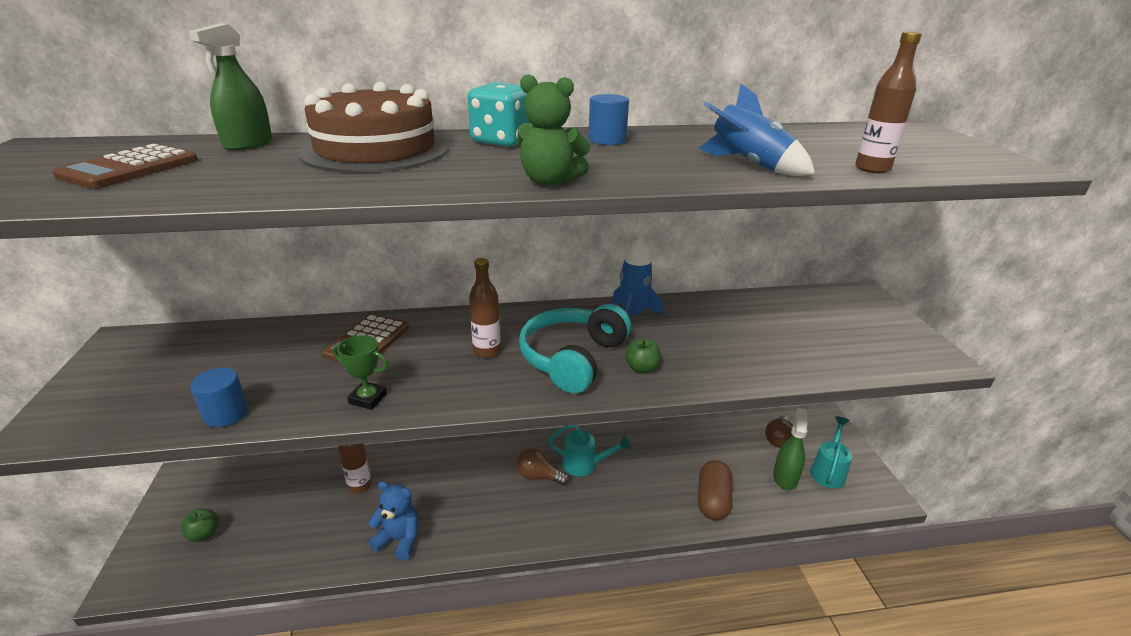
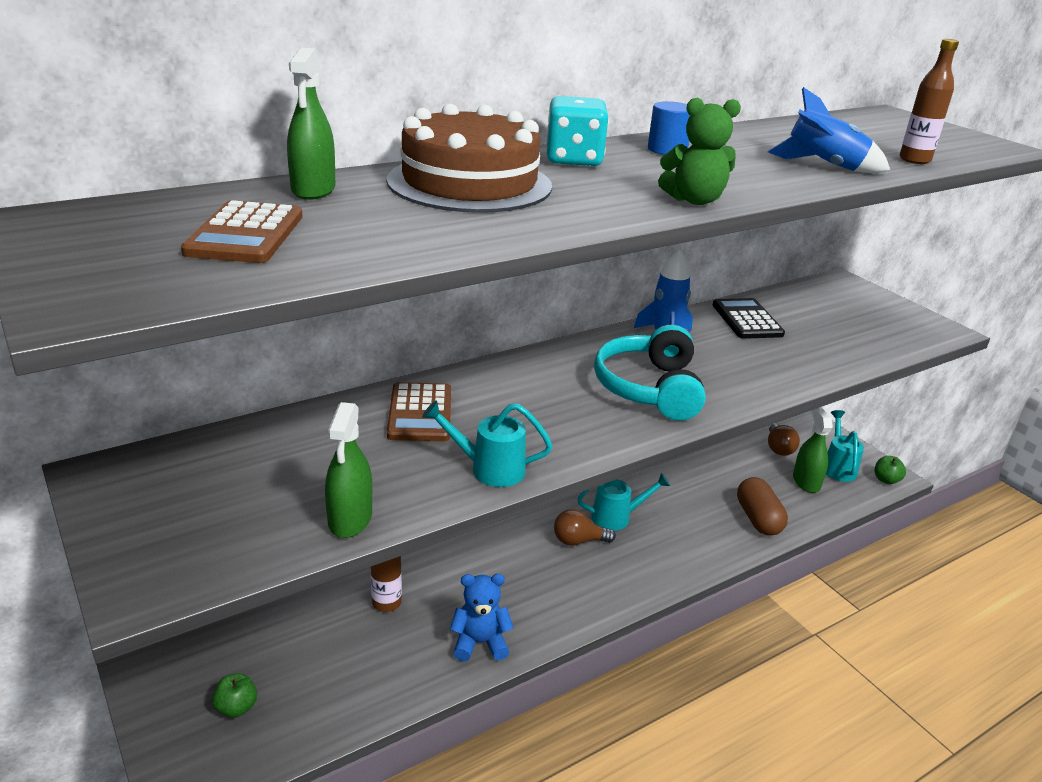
camera: 25 degrees left, 0 degrees up
blue cylinder [190,368,248,427] -> green spray bottle [325,402,372,538]
green trophy [333,335,388,410] -> turquoise watering can [422,400,553,487]
brown bottle [469,258,501,358] -> none
green apple [625,338,661,373] -> green apple moved to [875,456,906,484]
none -> black calculator [712,298,785,339]

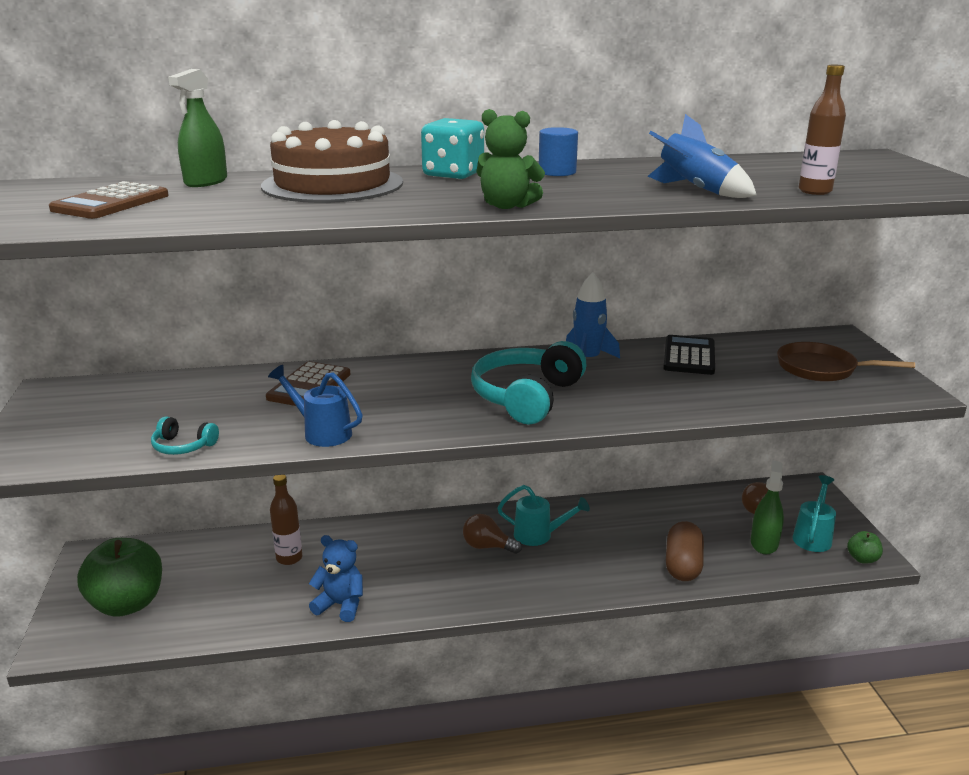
camera: 25 degrees right, 5 degrees down
green apple [212,673,257,718] -> green apple [77,538,162,617], size x2.23
green spray bottle [325,402,372,538] -> turquoise headphones [151,416,219,455]
turquoise watering can [422,400,553,487] -> blue watering can [268,365,363,447]
none -> brown pan [777,342,915,382]

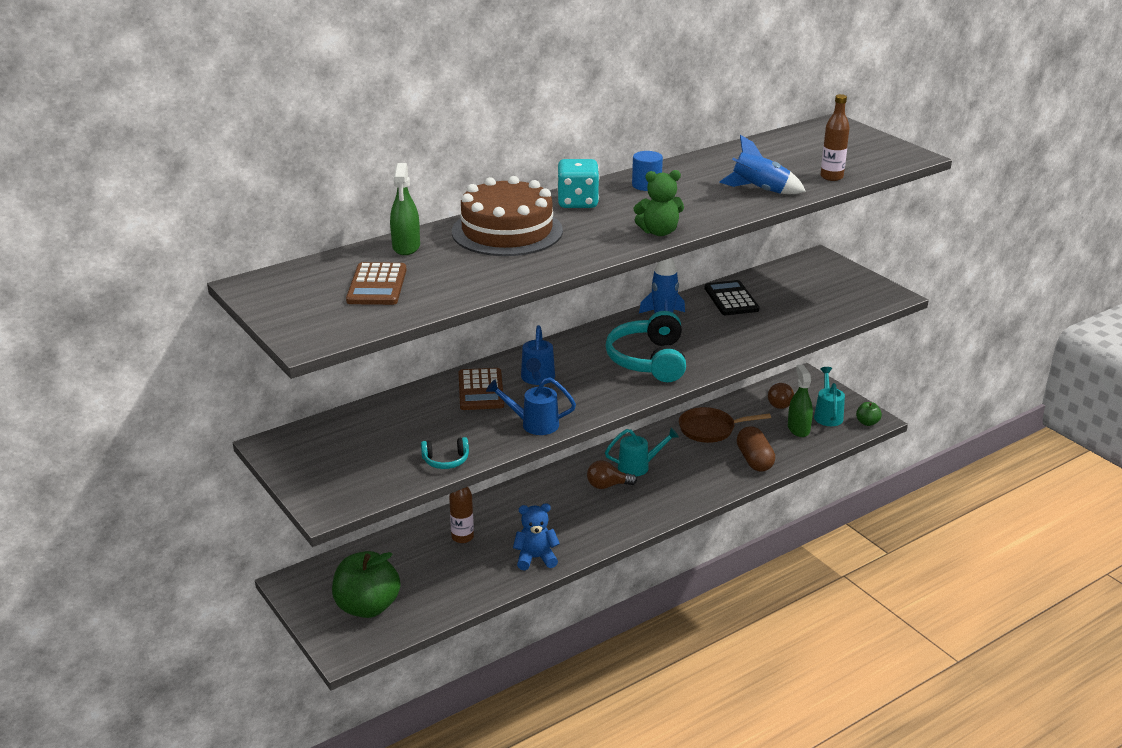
camera: 25 degrees left, 5 degrees up
brown pan [777,342,915,382] -> brown pan moved to [679,407,771,443]
none -> blue watering can [521,325,555,385]

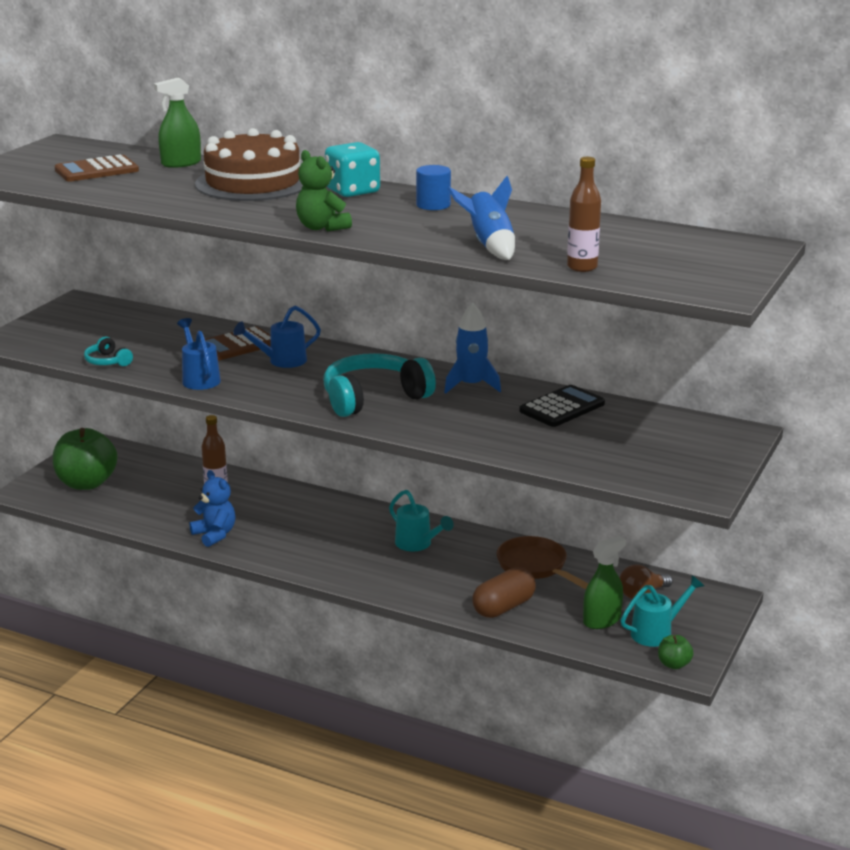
camera: 60 degrees right, 5 degrees down
brown light bulb [587,460,637,489] -> none

